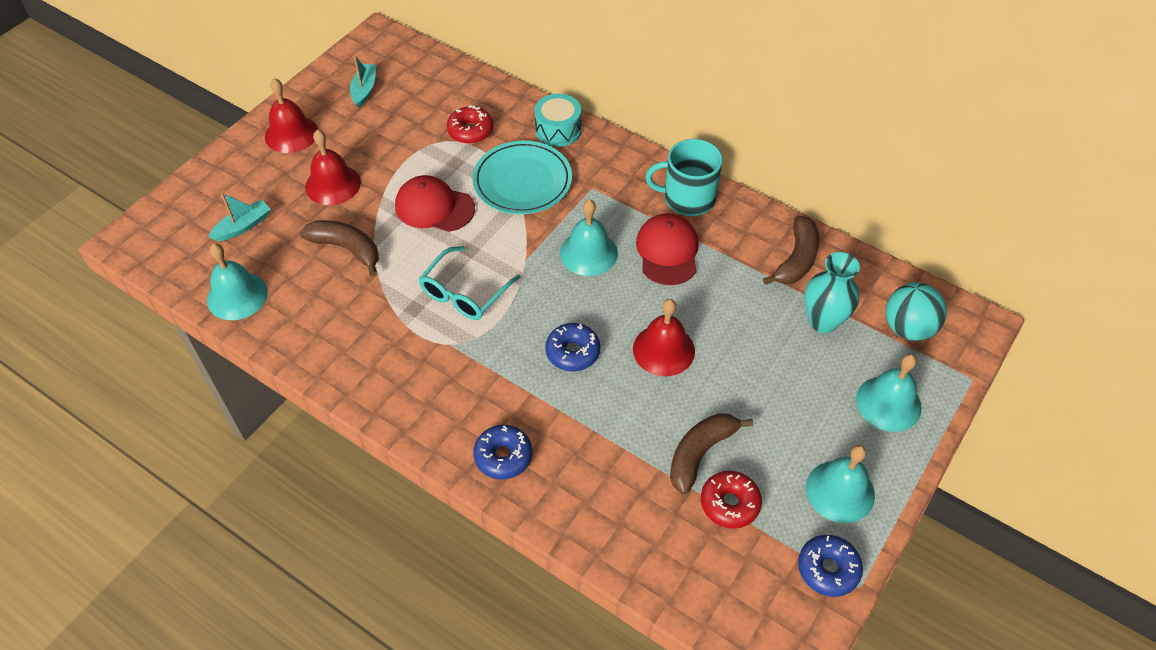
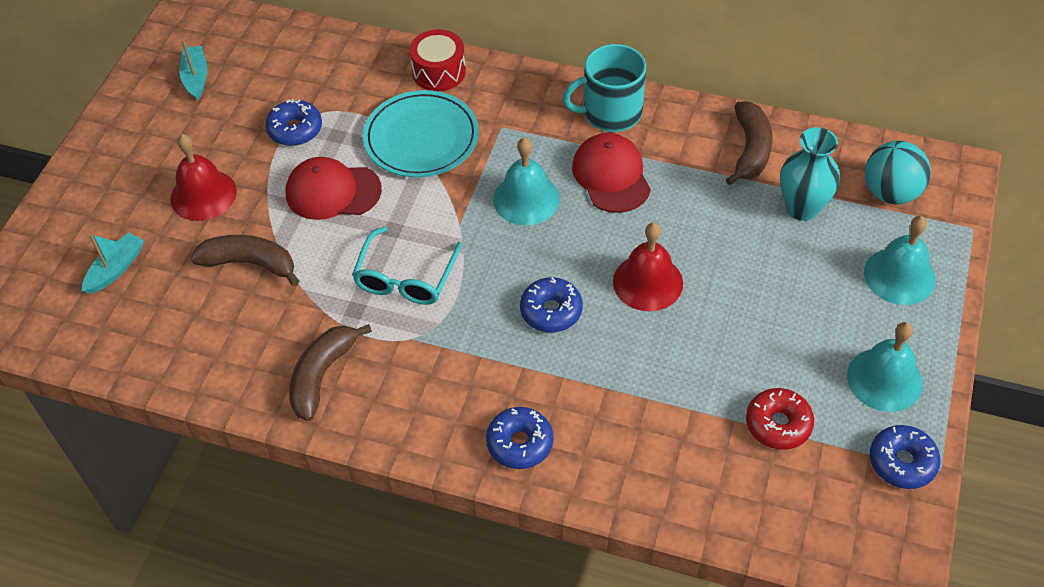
camera: 15 degrees left, 0 degrees up
turquoise bell [207,243,268,320] -> none
red bell [265,78,318,153] -> none
red donut [447,105,494,144] -> none
turquoise drum [534,94,581,147] -> red drum [409,29,466,91]
brown banana [670,413,753,494] -> brown banana moved to [289,324,372,421]
none -> blue donut [265,99,322,146]

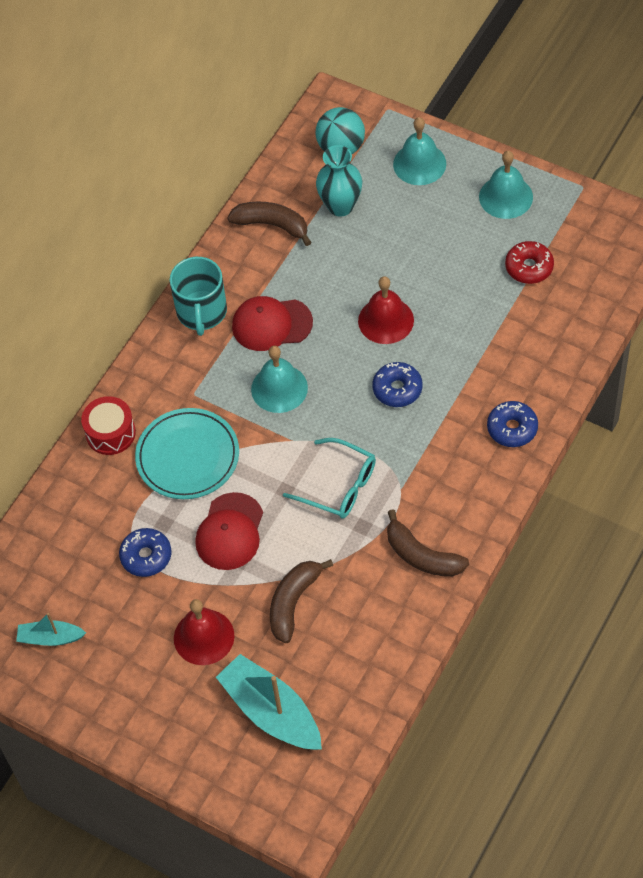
camera: 75 degrees left, 5 degrees up
turquoise boat [82,232,144,294] -> turquoise boat [216,654,322,750], size x1.83
blue donut [870,425,940,489] -> none

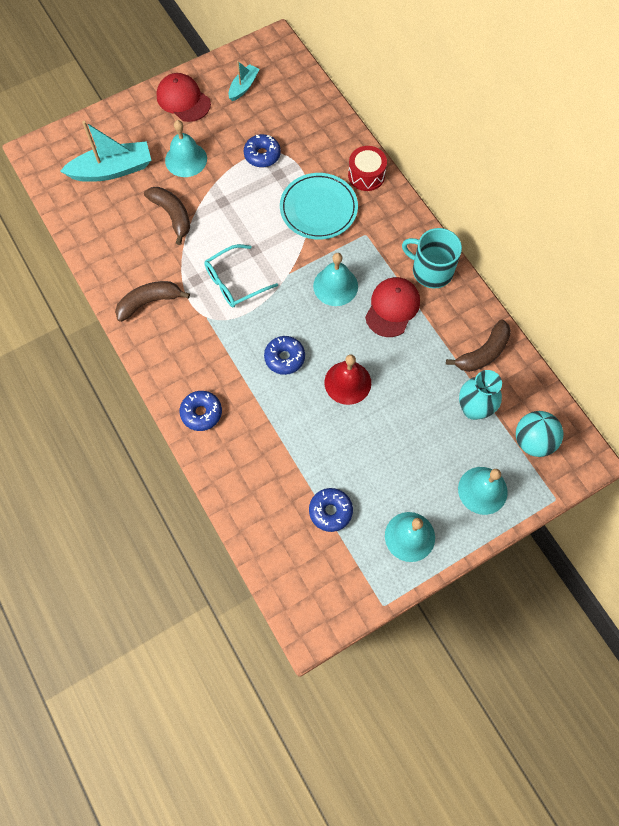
camera: 115 degrees right, 10 degrees up
red bell [174,599,234,665] -> turquoise bell [165,120,207,177]
red cap [195,492,263,570] -> red cap moved to [156,73,211,122]
red donut [505,241,554,284] -> blue donut [309,488,353,532]

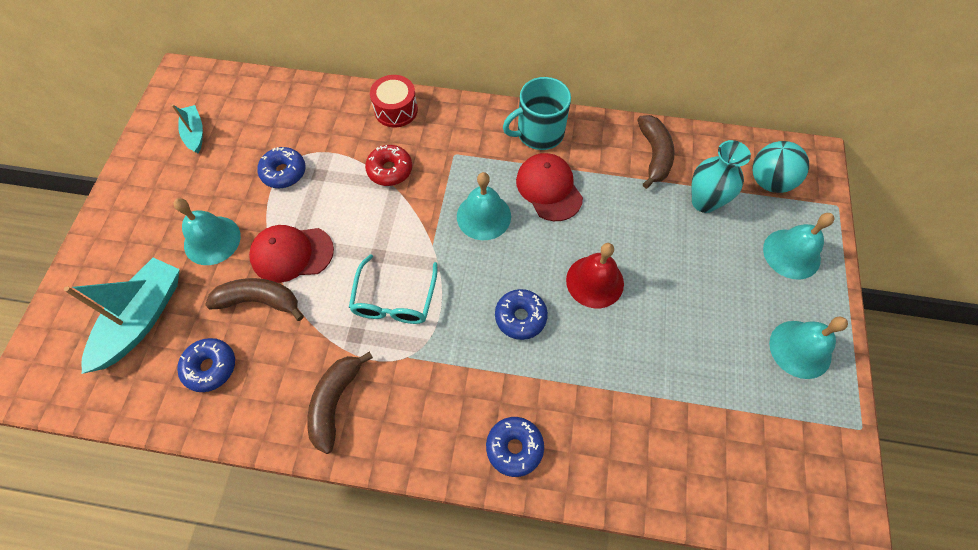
camera: 50 degrees left, 5 degrees down
red cap [156,73,211,122] -> red cap moved to [249,225,334,283]
turquoise plate [280,173,358,240] -> red donut [365,145,412,186]
blue donut [309,488,353,532] -> blue donut moved to [177,338,235,392]

